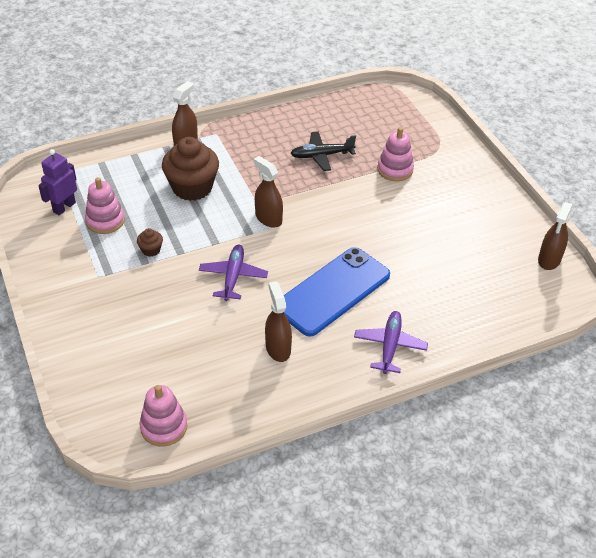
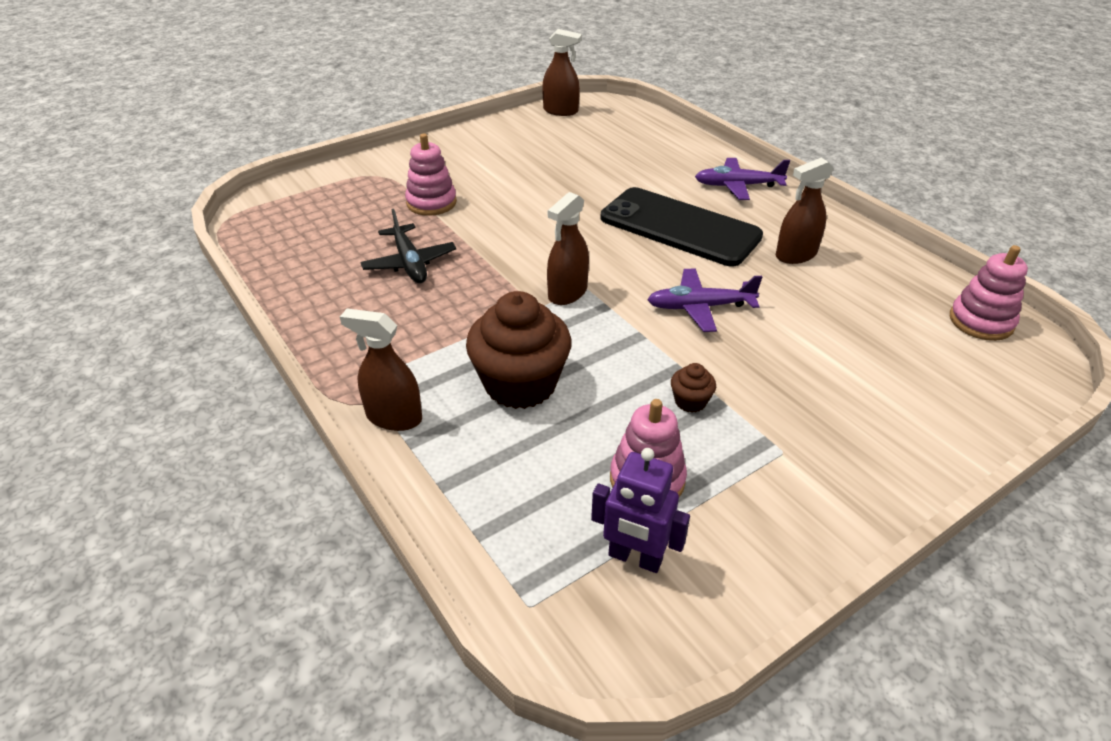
camera: 100 degrees left, 5 degrees down
blue phone [284,247,390,337] -> black phone [601,187,763,266]

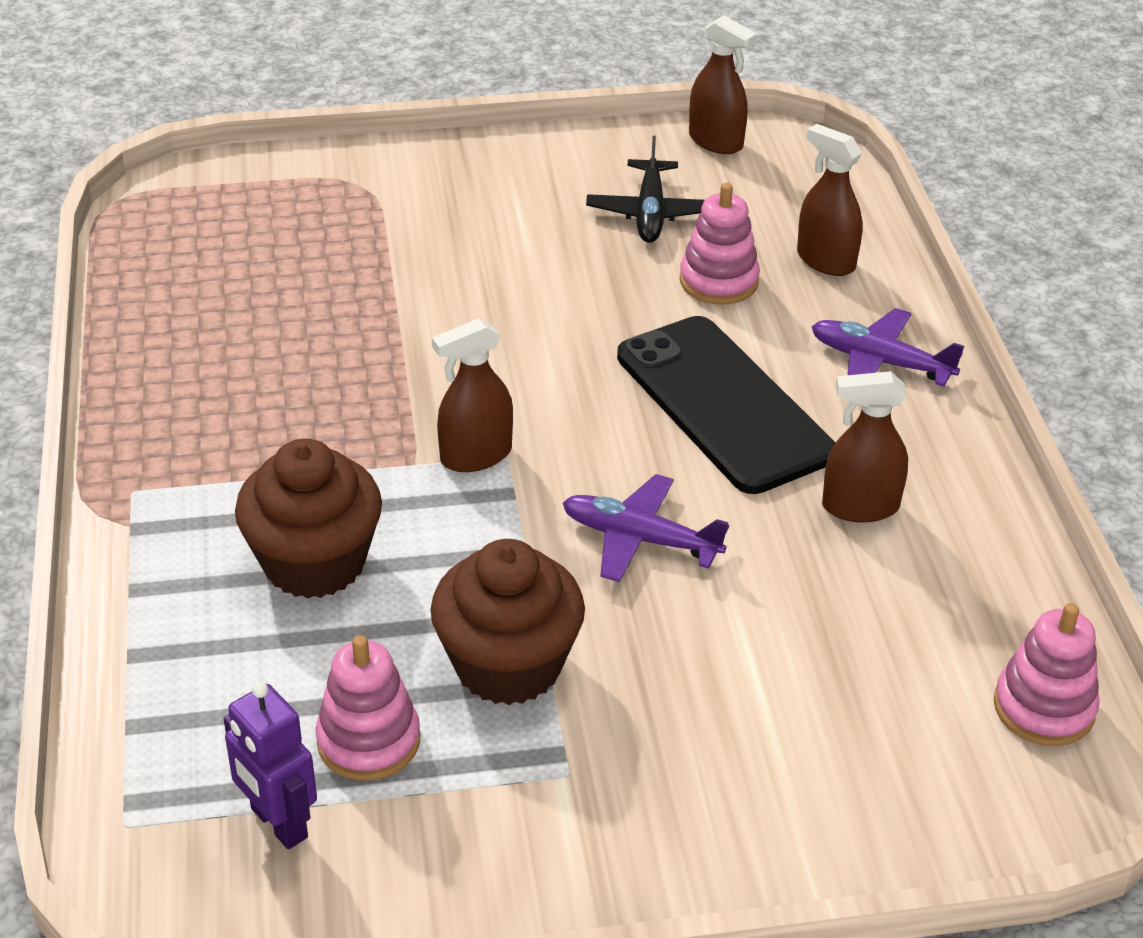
camera: 25 degrees right, 0 degrees up
brown spray bottle [340,309,422,431] -> brown spray bottle moved to [797,124,863,276]
black plane [360,209,456,283] -> black plane moved to [586,136,705,243]
pink stacking toy [405,134,457,216] -> pink stacking toy moved to [680,183,760,305]
brown cupcake [671,363,716,413] -> brown cupcake [431,539,585,705], size x2.32

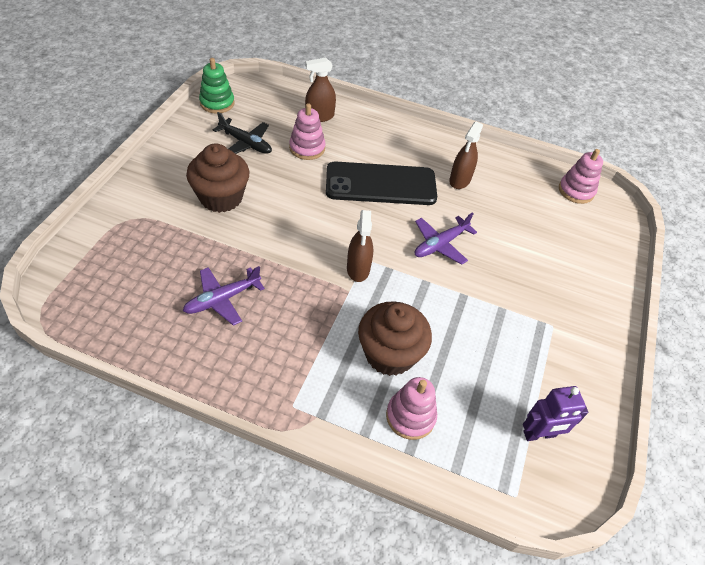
camera: 65 degrees left, 10 degrees up
pink stacking toy [316,635,420,781] -> pink stacking toy moved to [386,377,437,440]
brown cupcake [431,539,585,705] -> brown cupcake moved to [186,143,249,213]
brown spray bottle [689,15,757,154] -> green stacking toy [199,58,235,114]
purple plane [812,308,964,387] -> purple plane moved to [183,266,265,326]

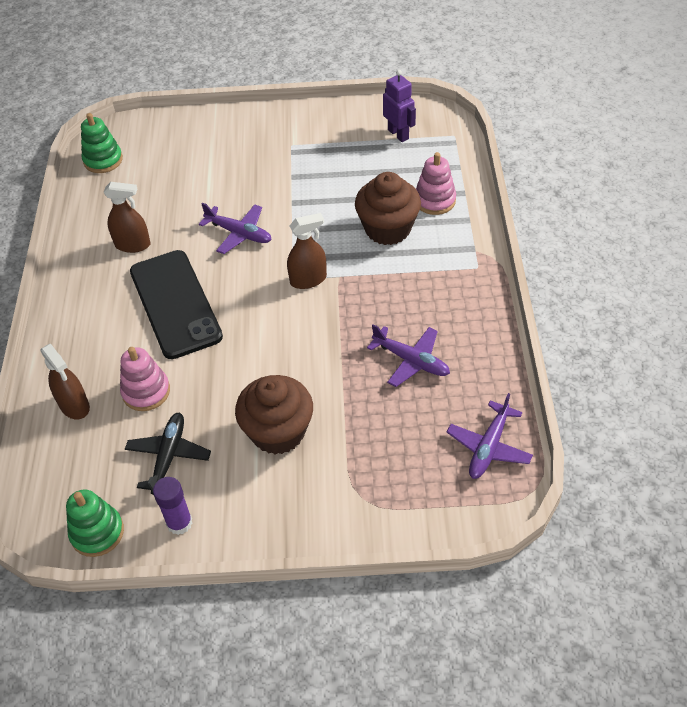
camera: 105 degrees left, 0 degrees up
pink stacking toy [559,149,603,204] -> green stacking toy [81,113,123,173]
none -> purple glue stick [153,477,192,535]
none -> purple plane [447,393,533,479]

